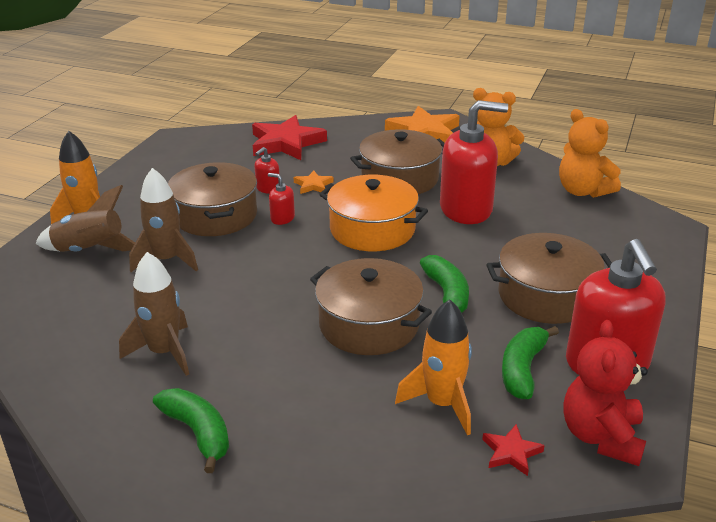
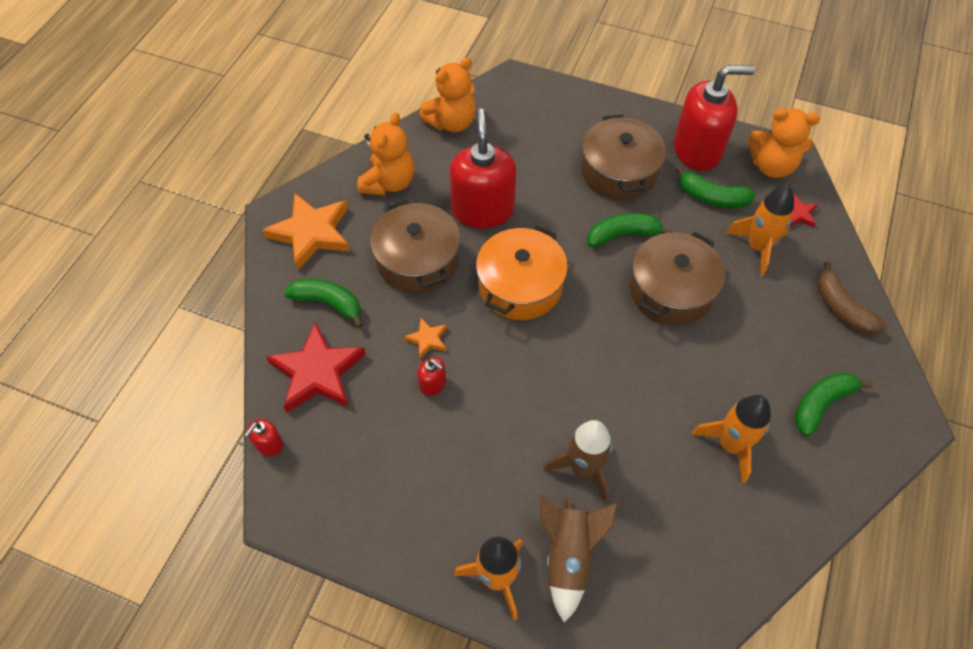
camera: 90 degrees left, 25 degrees up
brown rocket [119,252,189,376] -> orange rocket [692,395,771,483]
brown pot [168,162,257,236] -> none
red soap dispenser [268,173,295,225] -> red soap dispenser moved to [245,419,283,456]
red teddy bear [563,320,648,466] -> orange teddy bear [748,108,820,178]
none -> green banana [284,279,363,328]
none -> brown banana [817,261,886,335]

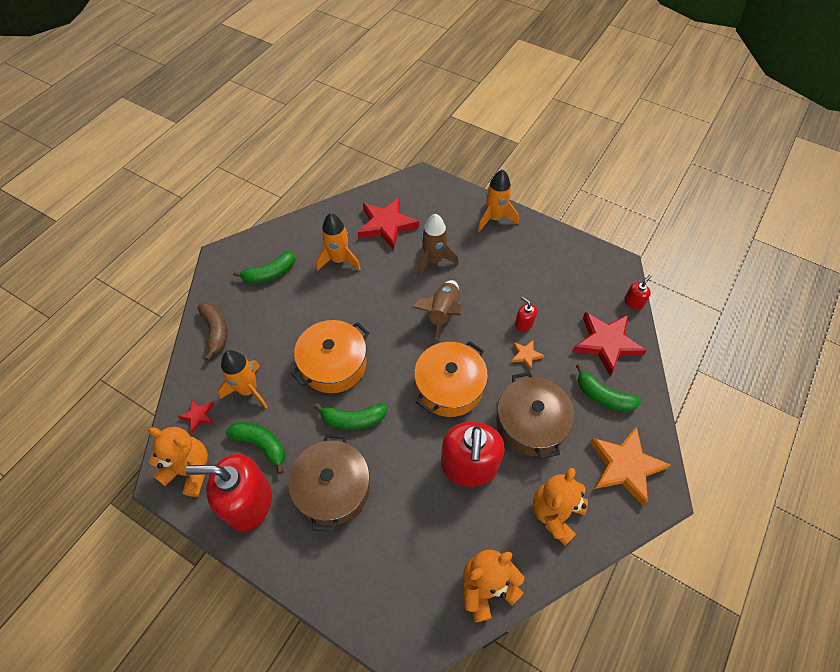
camera: 170 degrees left, 0 degrees up
brown rocket [540,494,618,622] -> brown rocket moved to [412,280,463,344]
brown pot [630,232,725,325] -> orange pot [291,320,369,393]
none -> red star [358,197,419,250]

